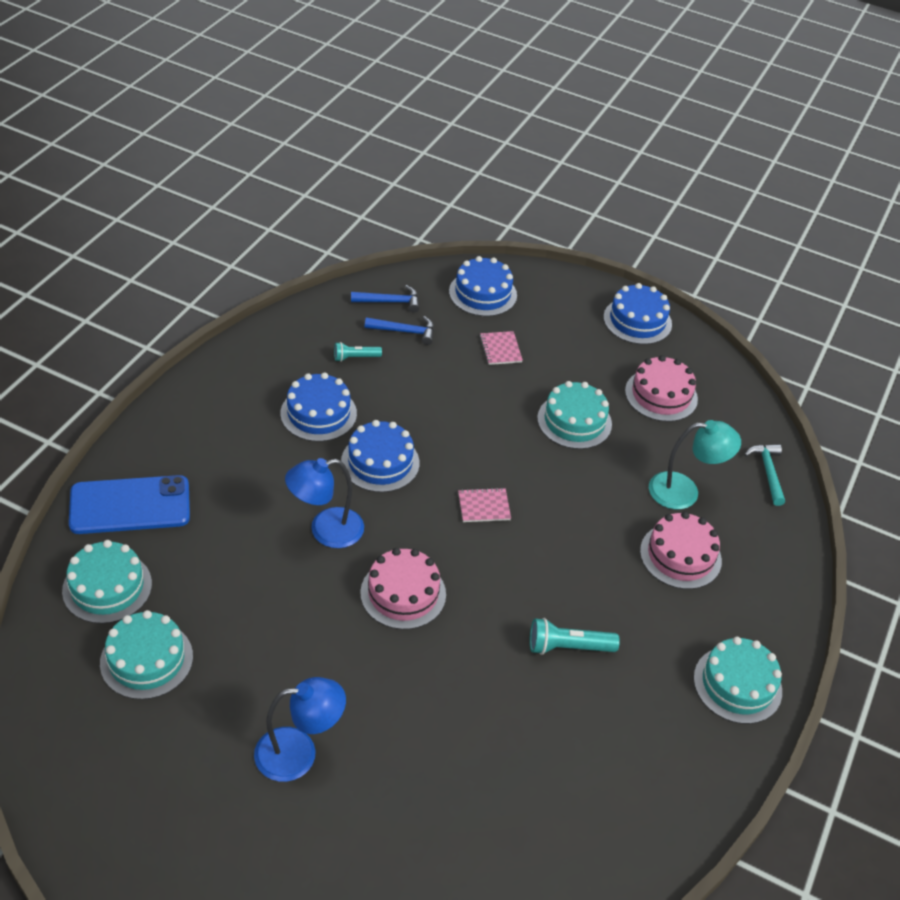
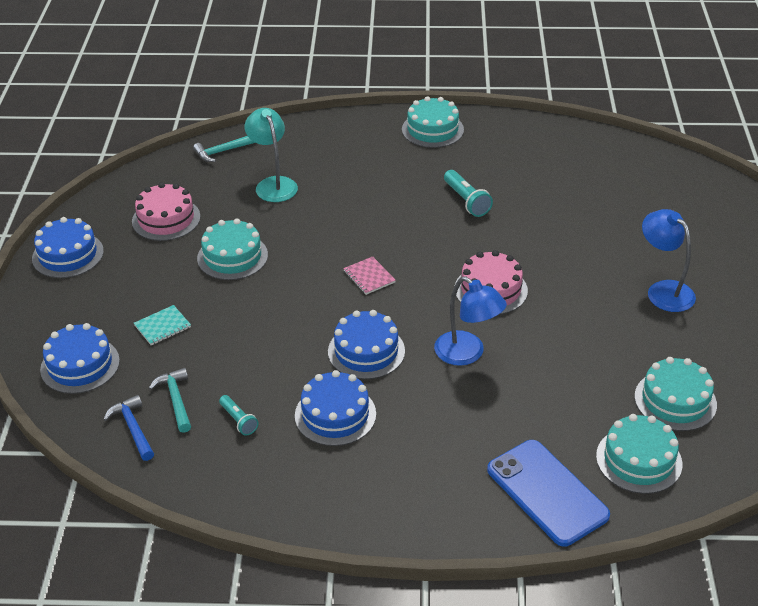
camera: 110 degrees left, 5 degrees down
blue hammer [365,316,434,345] -> turquoise hammer [149,368,191,433]
pink notebook [480,331,523,365] -> turquoise notebook [134,305,191,345]
pink cake [640,511,722,589] -> none

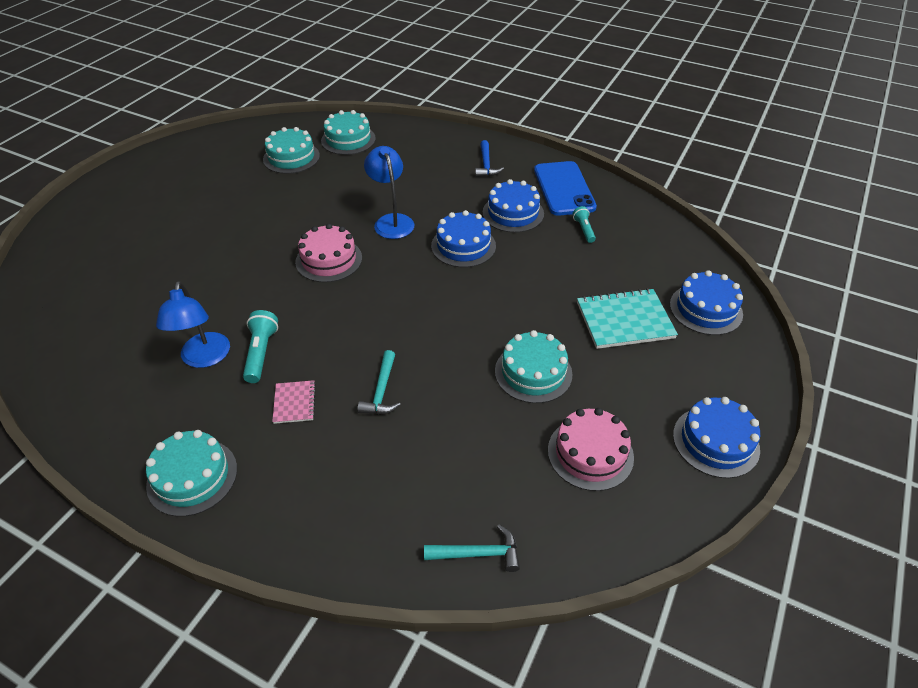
camera: 155 degrees left, 5 degrees up
blue hammer [103,395,154,461] -> blue hammer moved to [475,140,504,177]
turquoise notebook [134,305,191,345] -> turquoise notebook [577,288,678,349], size x1.88
turquoise hammer [149,368,191,433] -> turquoise hammer moved to [358,350,401,414]
turquoise lamp [245,108,298,202] -> none
pink notebook [343,256,396,295] -> pink notebook moved to [272,380,316,424]
blue phone [487,440,610,547] -> blue phone moved to [534,161,597,216]
blue lamp [642,209,696,312] -> blue lamp moved to [156,281,230,368]

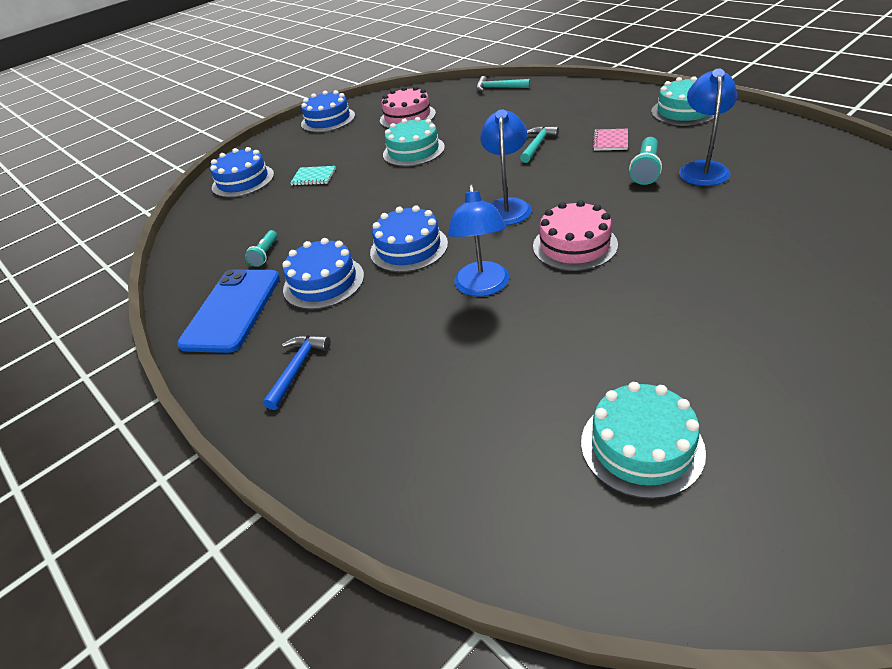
camera: 155 degrees left, 5 degrees down
turquoise cake [321,110,376,155] -> none
turquoise notebook [577,288,678,349] -> turquoise notebook [290,166,336,186], size x0.53
none -> blue lamp [480,109,532,225]

